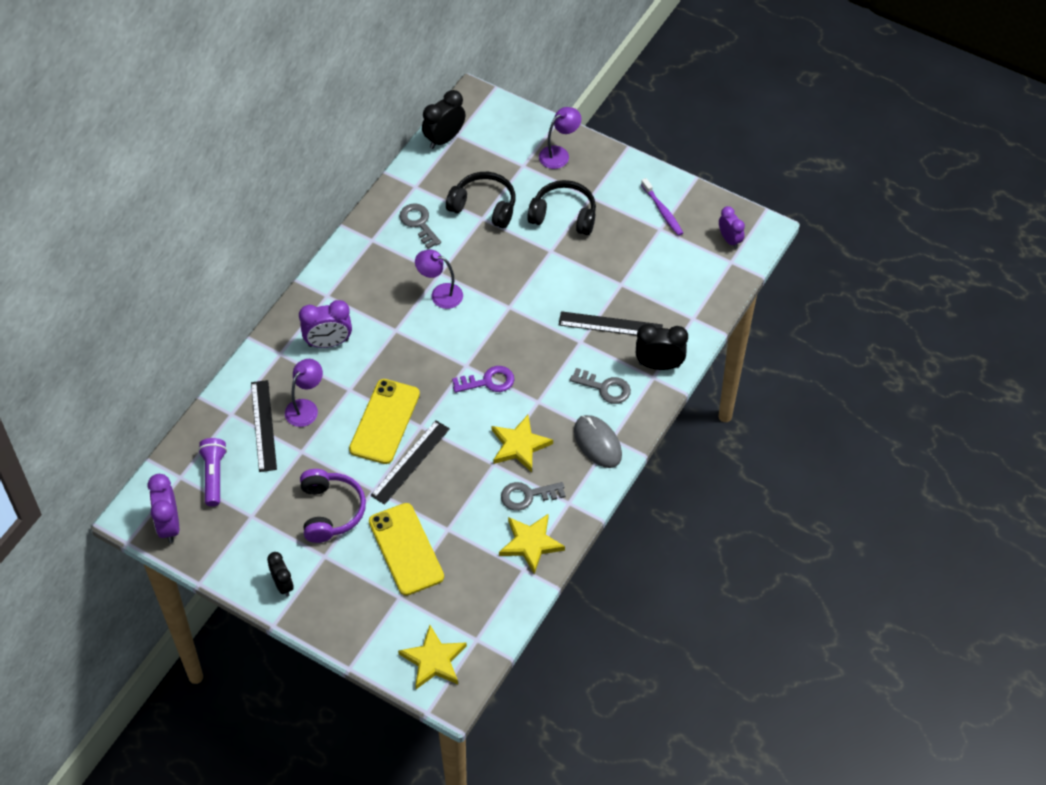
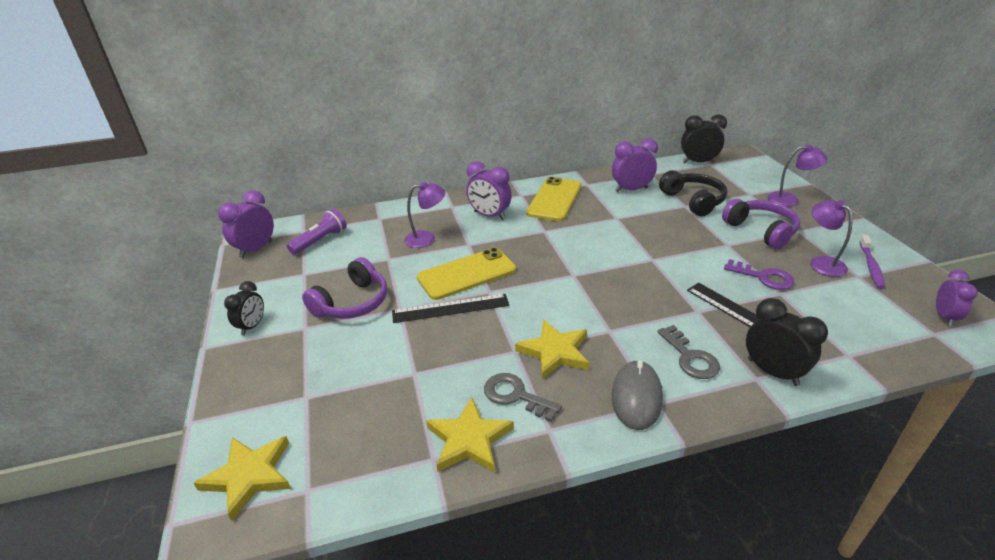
camera: 45 degrees right, 20 degrees down
black ruler [251,380,277,472] -> none
yellow phone [369,503,444,596] -> yellow phone moved to [526,177,581,221]
grey key [399,203,441,249] -> purple clock [612,138,658,192]
purple lamp [415,250,463,309] -> purple lamp moved to [810,200,853,277]
purple key [452,366,514,393] -> purple key moved to [724,259,794,290]
black headphones [527,180,596,235] -> purple headphones [722,199,800,249]

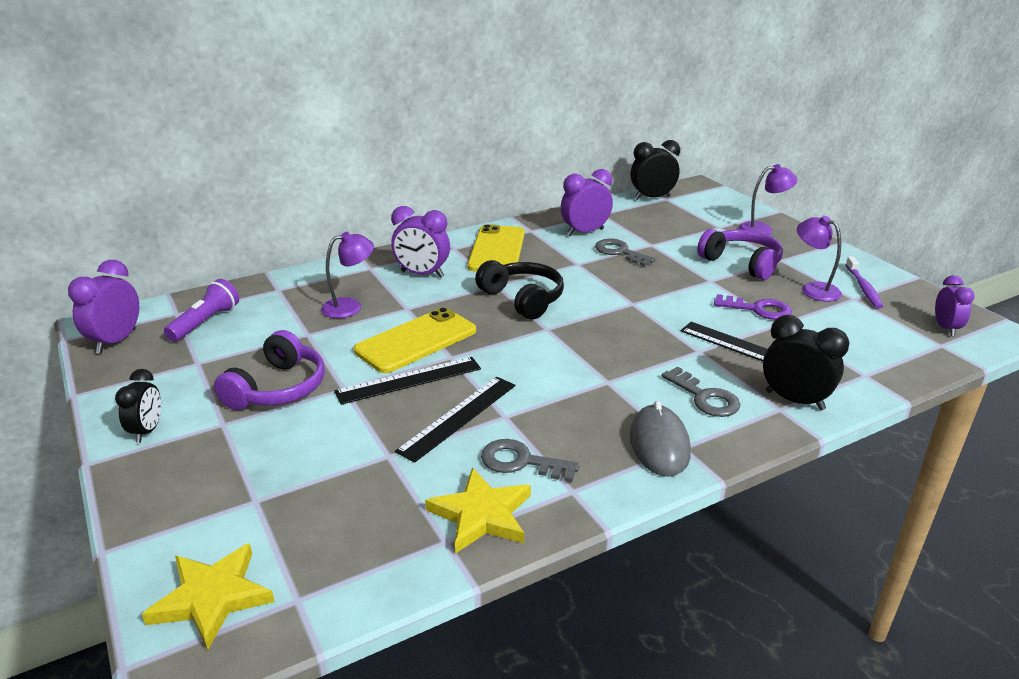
camera: 15 degrees left, 5 degrees down
yellow star [515,320,589,380] -> none
black headphones [659,170,727,217] -> black headphones moved to [475,260,564,320]
none -> black ruler [395,377,515,463]
none -> grey key [595,239,656,267]

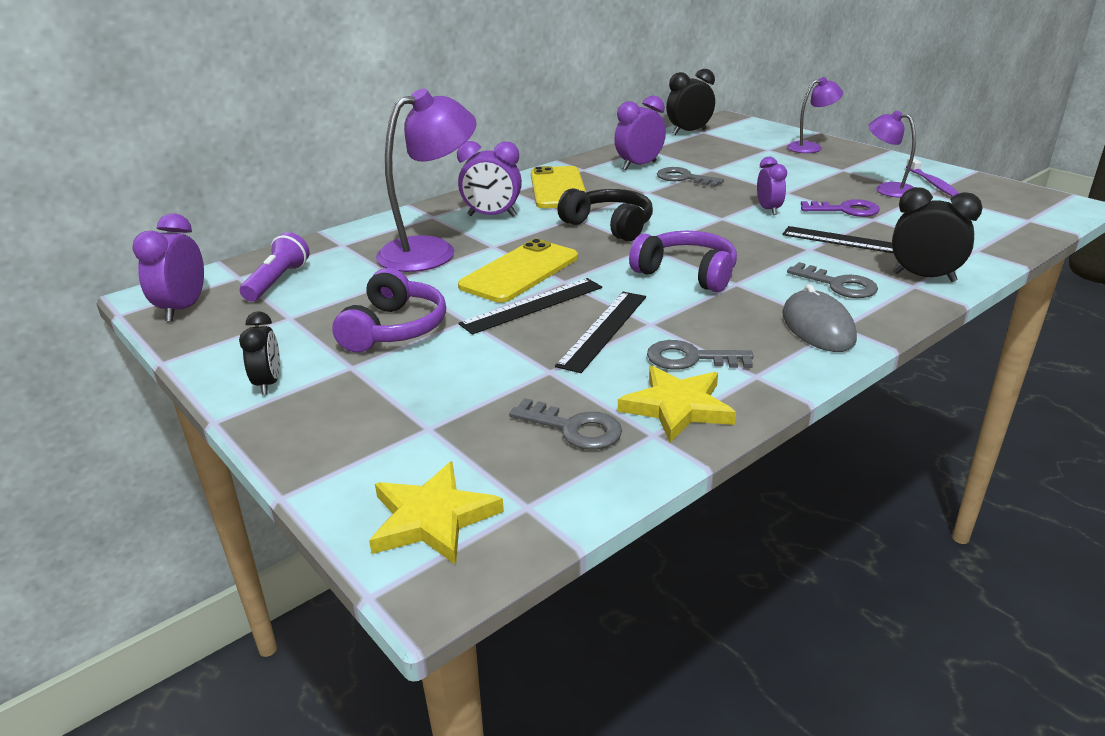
camera: 10 degrees left, 0 degrees up
purple lamp [321,232,374,318] -> purple lamp [376,88,477,272], size x1.80
purple headphones [697,229,783,280] -> purple headphones moved to [629,231,737,292]
purple clock [935,275,975,336] -> purple clock moved to [757,157,787,215]
none -> grey key [509,398,622,450]

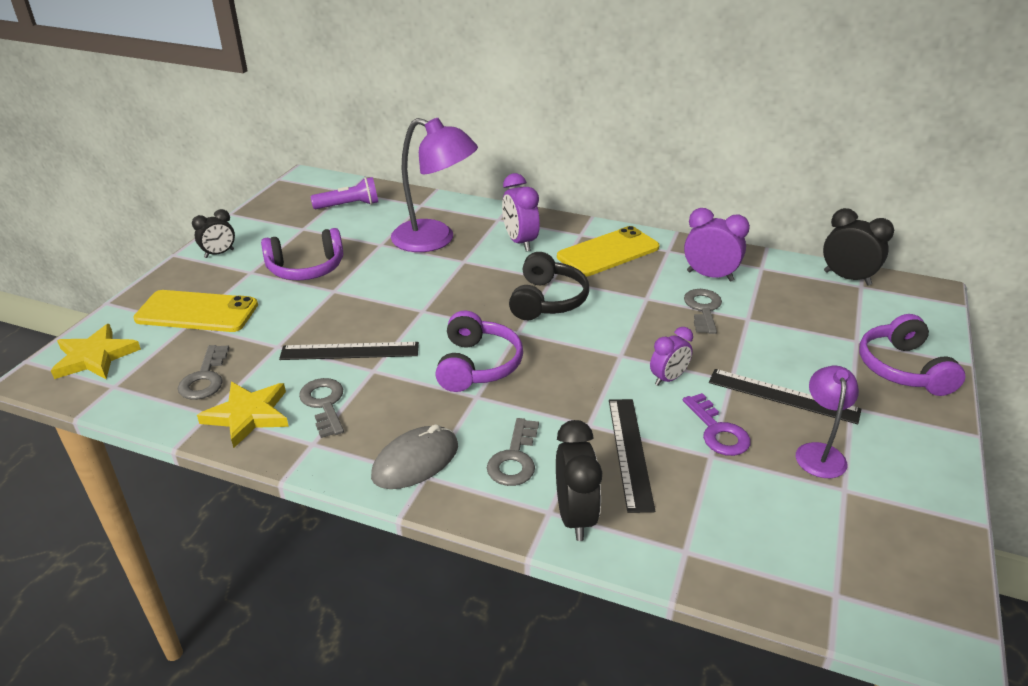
camera: 60 degrees right, 5 degrees up
purple clock [132,213,204,322] -> none
yellow phone [458,239,578,303] -> yellow phone moved to [133,290,258,332]
black ruler [458,278,602,335] -> black ruler moved to [709,369,861,424]
purple lamp [787,77,843,153] -> purple headphones [859,314,966,396]
purple toothbrush [906,158,959,197] -> none

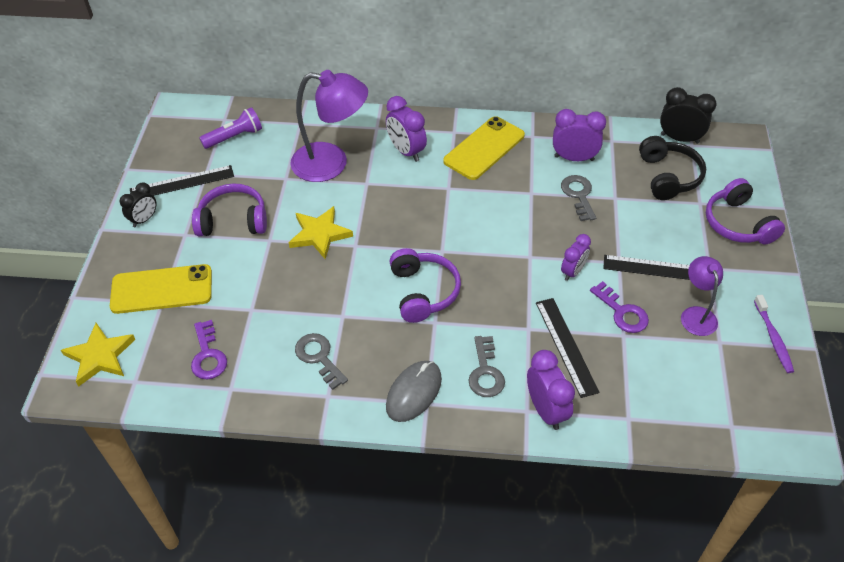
camera: 15 degrees left, 15 degrees up
grey key [178,345,229,400] -> purple key [191,320,227,379]
yellow star [197,382,289,448] -> yellow star moved to [289,206,353,259]
purple headphones [261,228,343,280] -> purple headphones turned 150 degrees counterclockwise [192,184,267,236]
black ruler [279,342,419,360] -> black ruler moved to [130,165,234,196]
black headphones [509,252,589,320] -> black headphones moved to [639,136,706,200]
black clock [556,420,602,541] -> purple clock [527,350,575,430]
none -> purple toothbrush [754,295,794,373]

